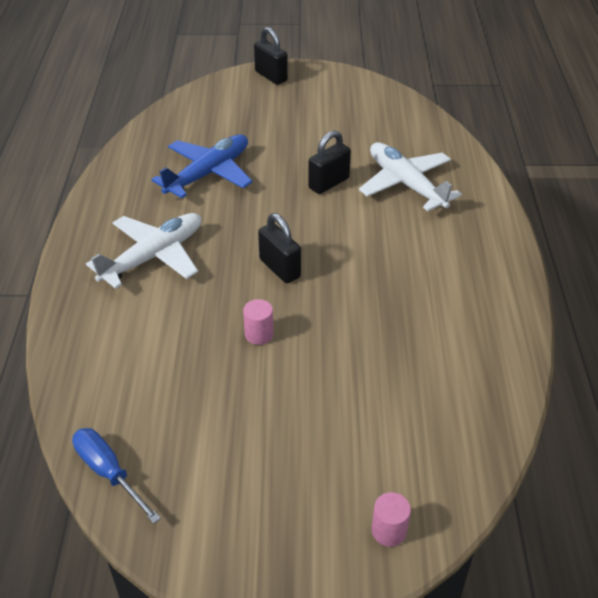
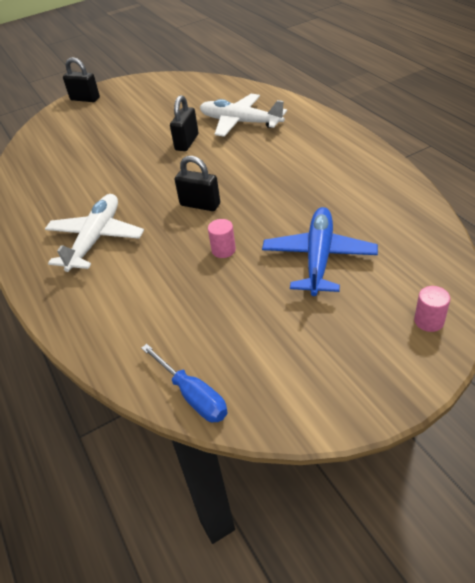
camera: 25 degrees left, 0 degrees up
blue screwdriver [72,428,161,524] -> blue screwdriver turned 150 degrees counterclockwise [141,344,228,422]
blue plane [151,134,253,198] -> blue plane moved to [262,207,378,296]

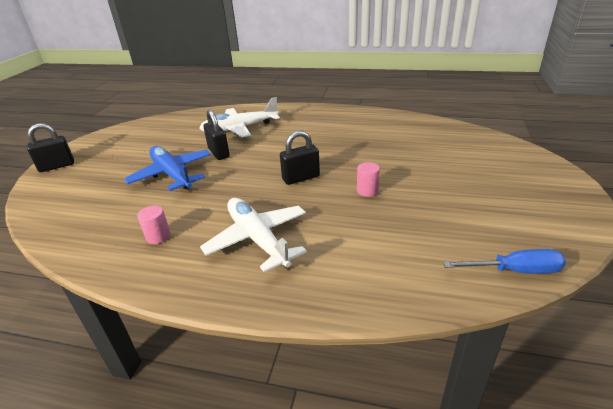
camera: 50 degrees left, 10 degrees down
blue plane [262,207,378,296] -> blue plane moved to [124,146,211,191]
pink cylinder [414,286,450,332] -> pink cylinder moved to [137,205,170,244]

